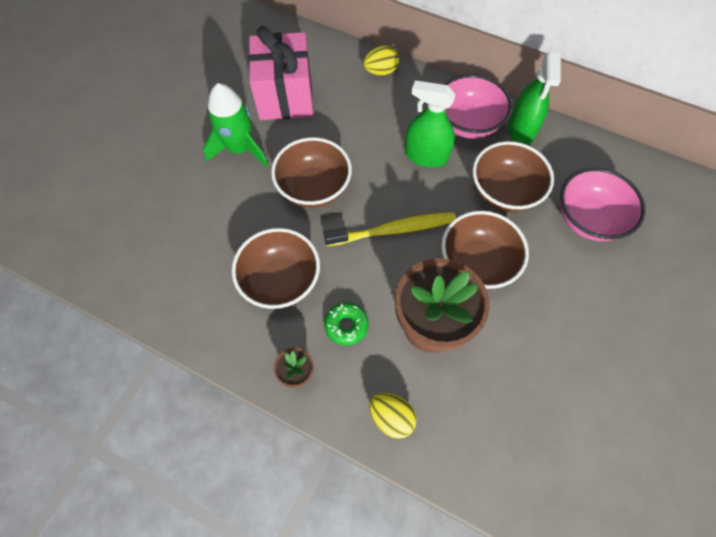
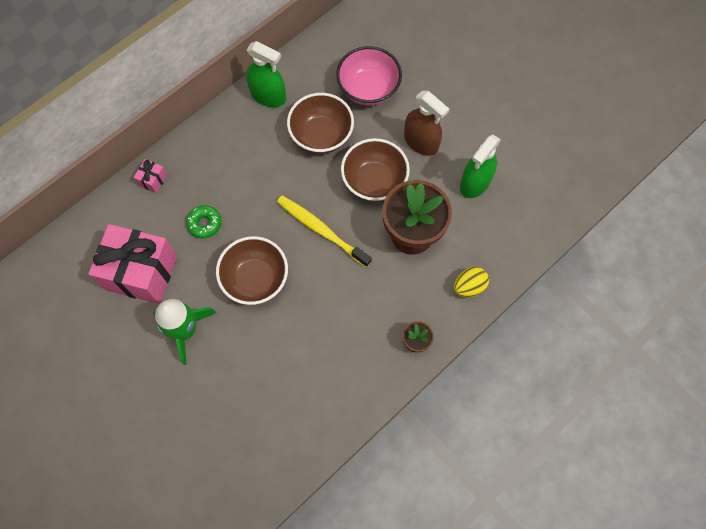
camera: 70 degrees left, 5 degrees up
brown bowl [232,228,320,309] -> none
yellow toothbrush [324,212,456,246] -> yellow toothbrush turned 60 degrees counterclockwise [277,195,372,267]
green donut [324,302,369,346] -> green donut moved to [186,205,221,238]
yellow egg [363,46,399,76] -> pink gift [133,159,167,193]
green spray bottle [405,80,456,168] -> green spray bottle moved to [460,135,501,198]
pink bowl [444,74,512,139] -> none
none -> brown spray bottle [404,91,449,156]

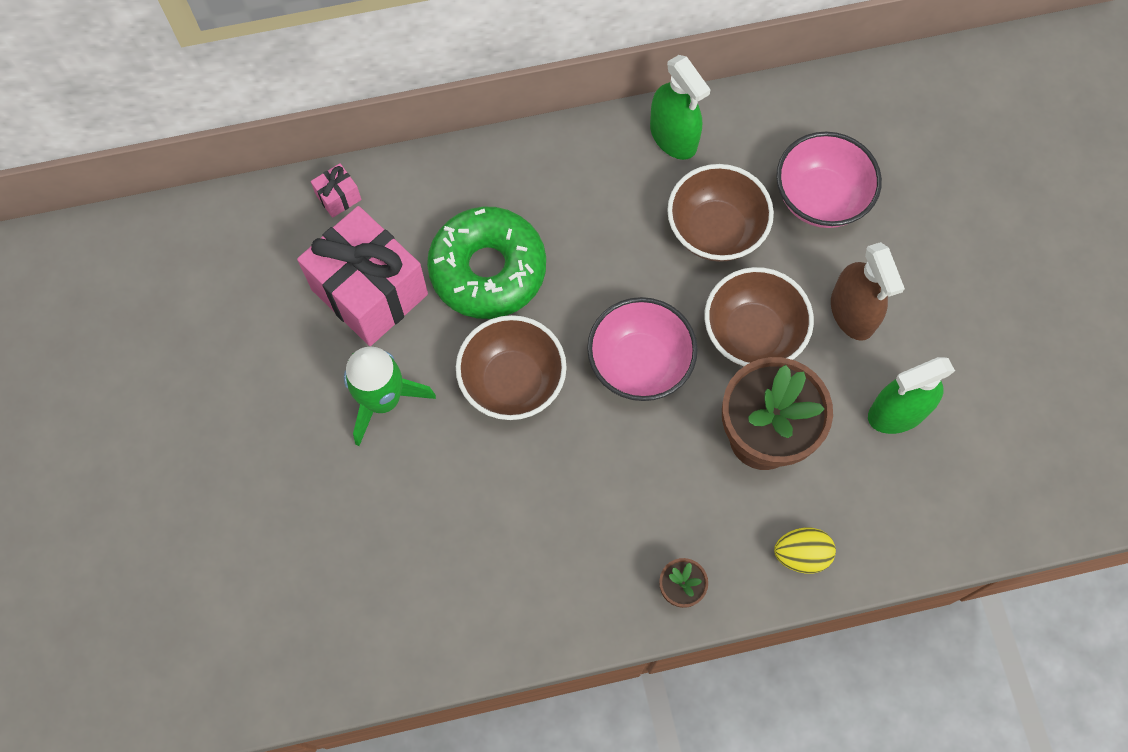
camera: 30 degrees right, 0 degrees up
pink gift [133,159,167,193] -> pink gift moved to [311,163,361,218]
green donut [186,205,221,238] -> green donut [427,206,546,319], size x2.21
yellow toothbrush [277,195,372,267] -> pink bowl [587,297,698,401]

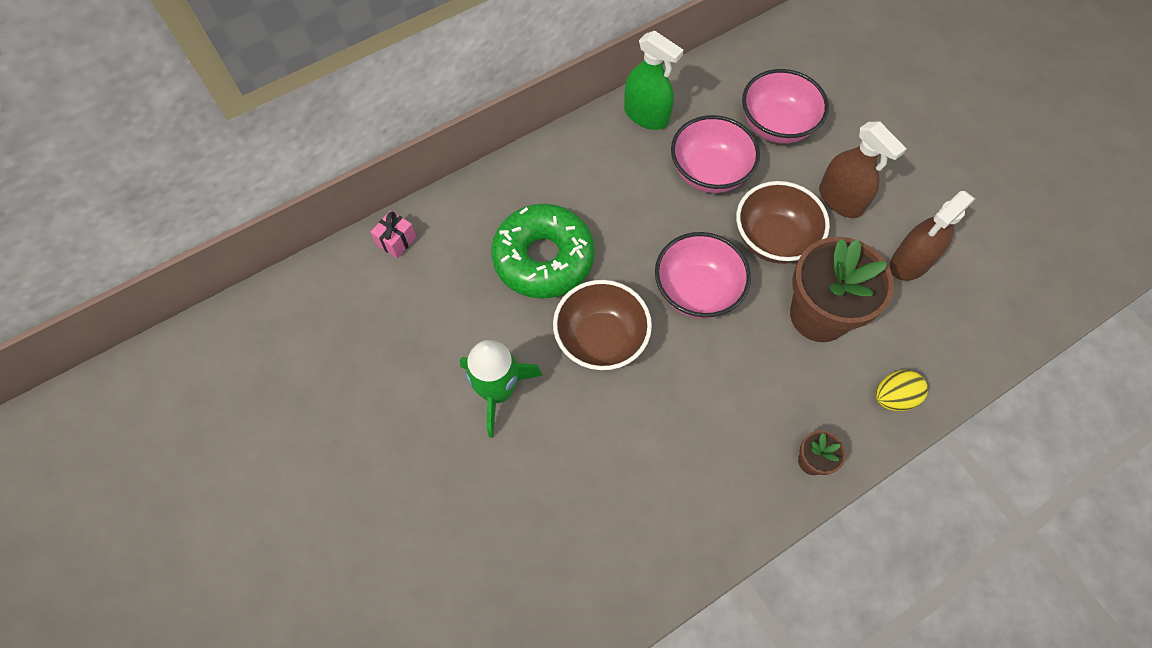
camera: 20 degrees left, 5 degrees down
pink gift [297,206,428,346] -> none
brown bowl [667,164,774,262] -> pink bowl [671,115,760,193]
green spray bottle [868,357,955,434] -> brown spray bottle [890,191,975,281]

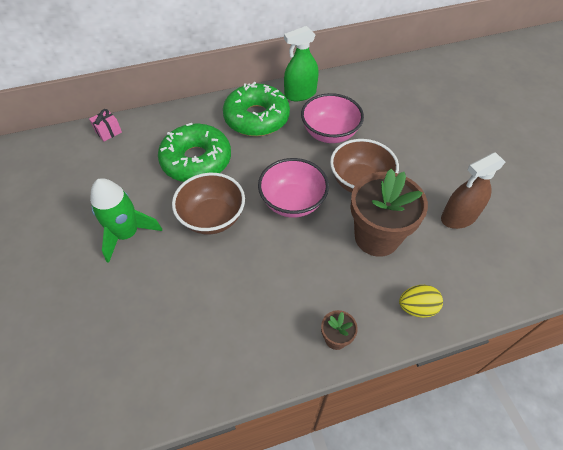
camera: 15 degrees right, 10 degrees down
green spray bottle [624,31,684,130] -> green spray bottle turned 105 degrees clockwise [284,26,318,101]
pink bowl [742,69,829,144] -> none
brown spray bottle [819,122,907,218] -> none
none -> green donut [223,82,290,136]

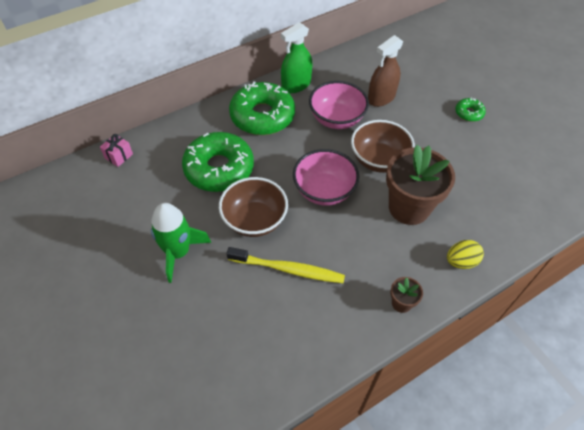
camera: 15 degrees left, 0 degrees up
brown spray bottle [441,152,505,229] -> brown spray bottle moved to [368,35,403,107]
none -> yellow toothbrush [227,247,345,283]
none -> green donut [455,97,486,122]

